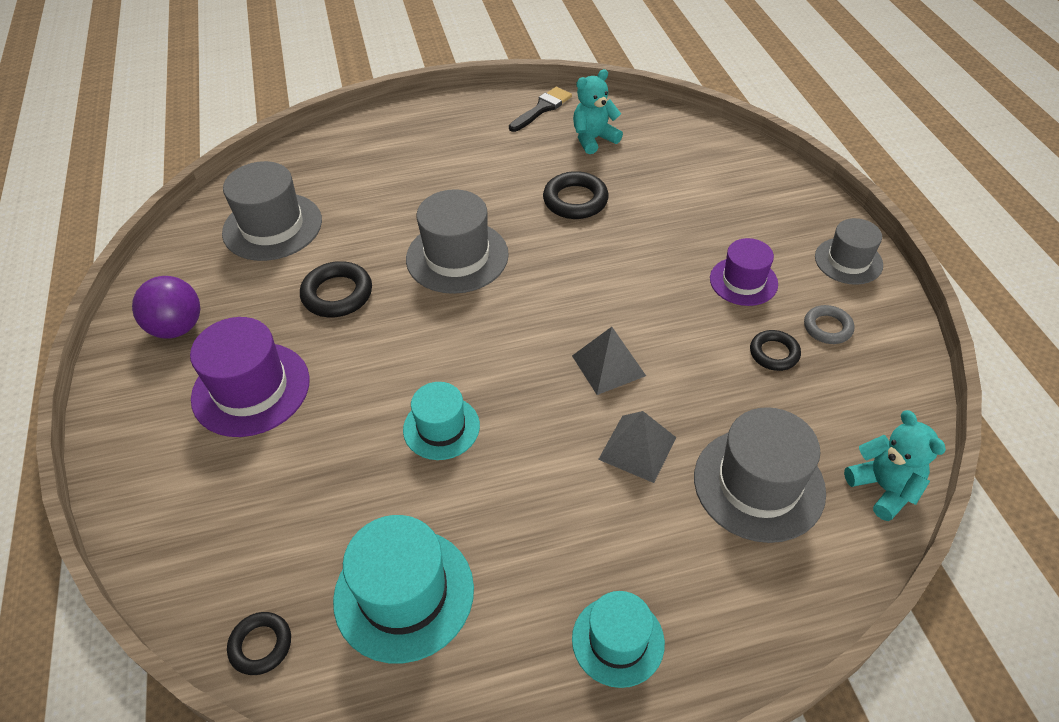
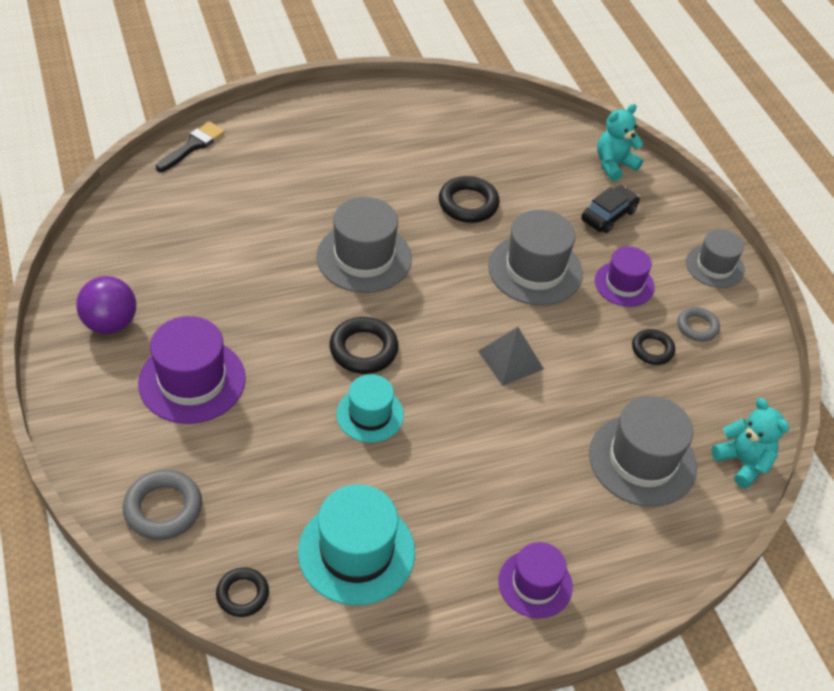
camera: 10 degrees left, 0 degrees up
grey hat [222,161,322,261] -> grey hat moved to [488,210,583,305]
black ring [300,261,372,317] -> black ring moved to [330,317,399,374]
black brush [509,87,572,132] -> black brush moved to [156,121,225,172]
turquoise hat [572,591,665,688] -> purple hat [499,542,573,618]
turquoise teddy bear [573,69,623,154] -> turquoise teddy bear moved to [597,104,644,181]
grey pyramid [598,411,677,483] -> none
none -> grey ring [123,470,202,540]
none -> black car [581,185,640,233]

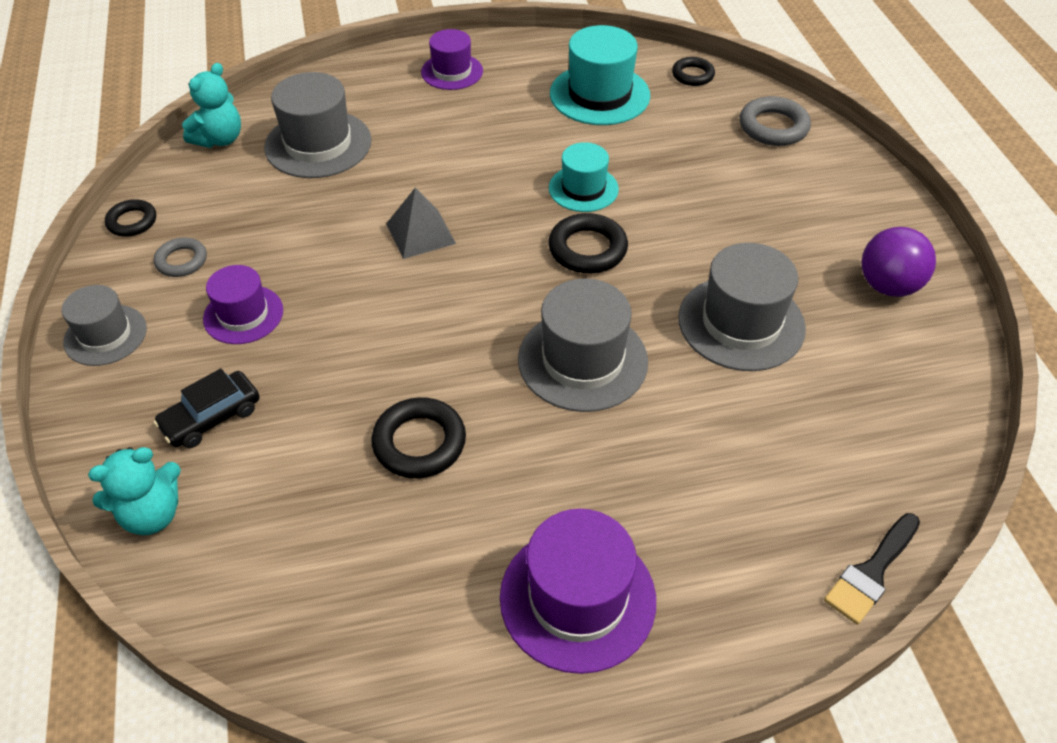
camera: 170 degrees left, 0 degrees up
purple hat [138,316,246,424] -> purple hat moved to [500,509,656,674]
grey hat [488,210,583,305] -> grey hat moved to [678,243,806,371]
black ring [632,329,675,365] -> black ring moved to [105,199,156,236]
turquoise teddy bear [711,398,789,488] -> turquoise teddy bear turned 120 degrees counterclockwise [182,63,241,148]

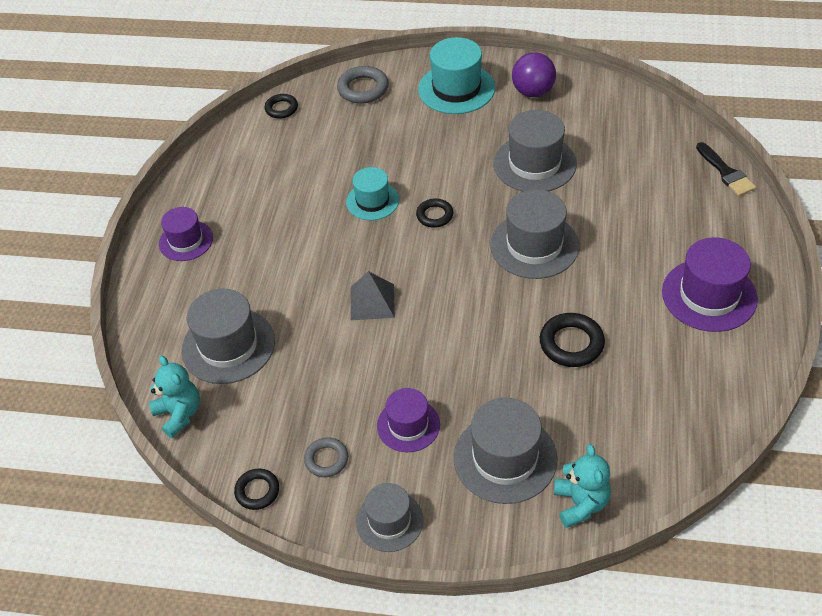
camera: 65 degrees left, 0 degrees up
black car [153,368,260,448] -> grey hat [454,398,557,504]
black ring [548,213,628,273] -> black ring [416,198,453,228], size x0.64
turquoise hat [550,25,650,125] -> turquoise hat moved to [418,37,495,114]

